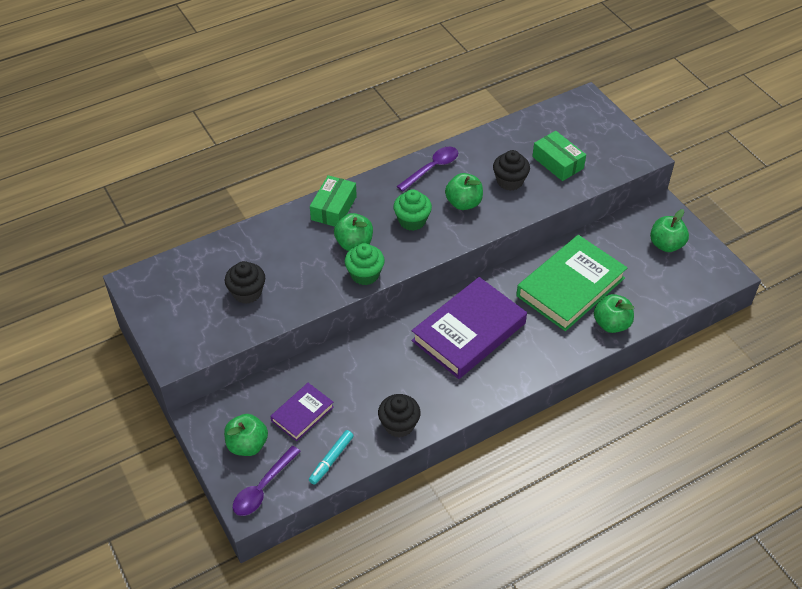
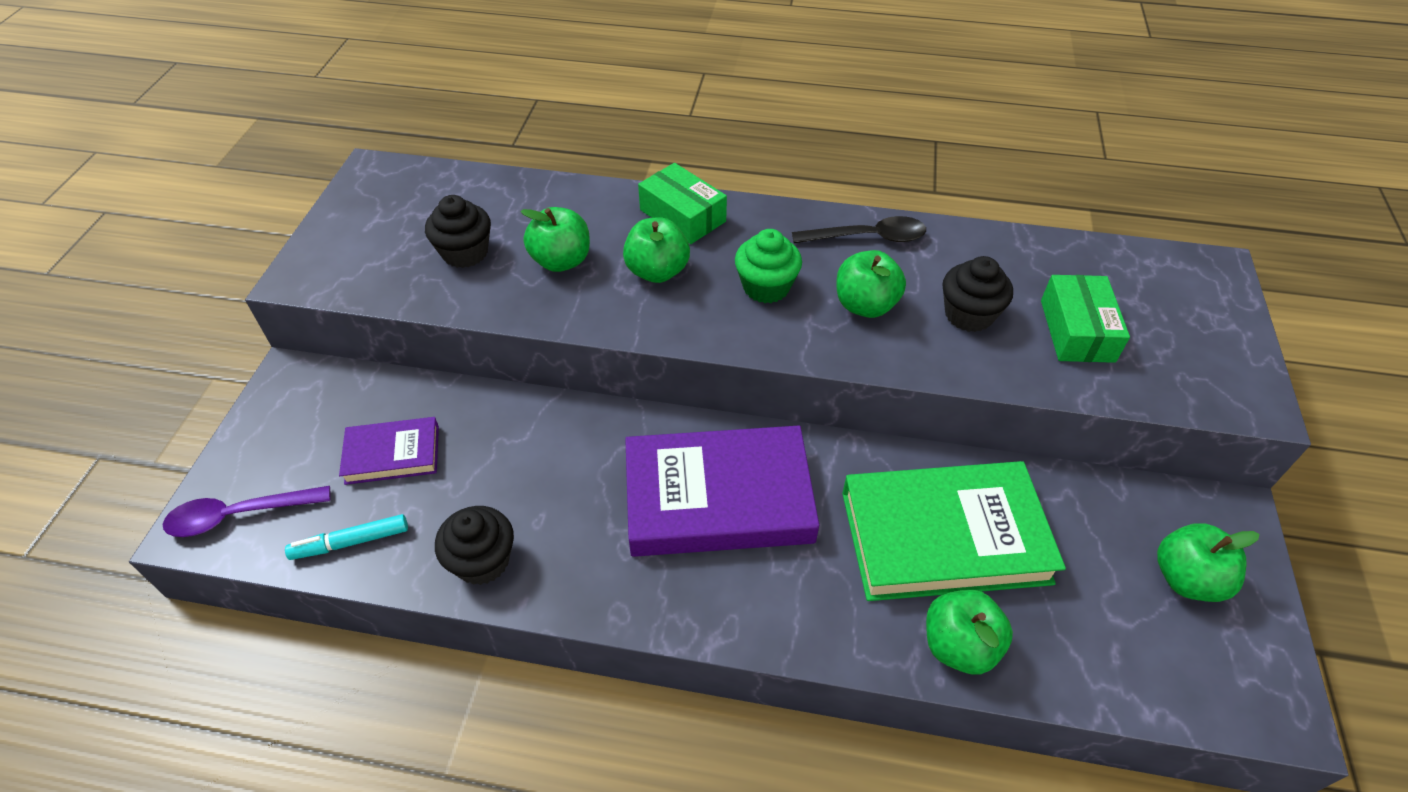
camera: 40 degrees right, 0 degrees up
green apple [224,414,268,456] -> green apple moved to [521,207,590,272]
green box [310,175,357,227] -> green box turned 75 degrees clockwise [638,163,727,244]
green cupcake [345,243,385,285] -> none
purple spoon [397,147,458,192] -> black spoon [792,216,926,243]

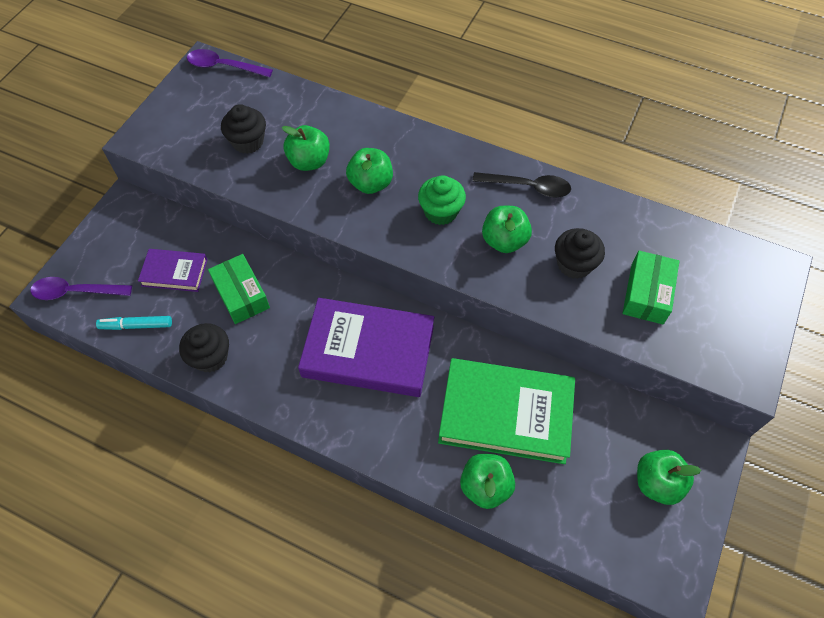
camera: 15 degrees right, 10 degrees up
green box [638,163,727,244] -> green box moved to [208,254,270,324]
none -> purple spoon [187,49,273,77]

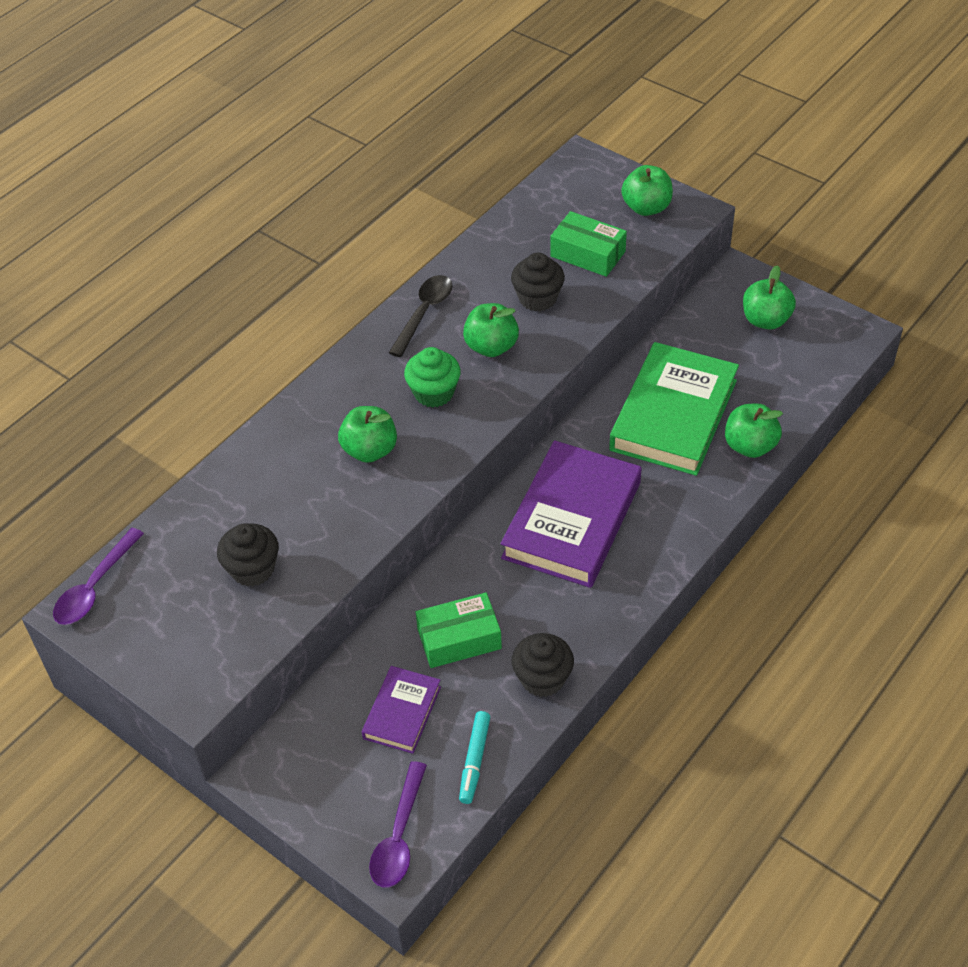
camera: 75 degrees left, 10 degrees down
green apple [282,125,330,171] -> green apple moved to [621,165,673,216]

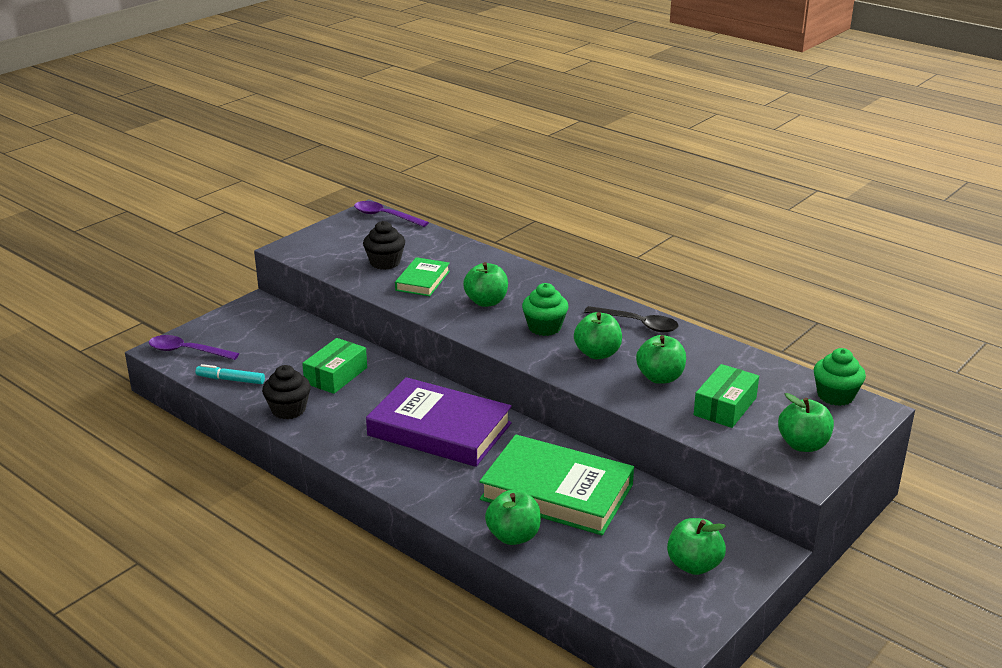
camera: 90 degrees right, 20 degrees down
purple book [362,666,441,754] -> none
green box [416,592,502,668] -> green box turned 45 degrees clockwise [302,338,367,394]
black cupcake [511,252,565,311] -> green apple [636,335,686,384]
none -> green book [395,257,450,296]
none -> green cupcake [813,348,866,406]

